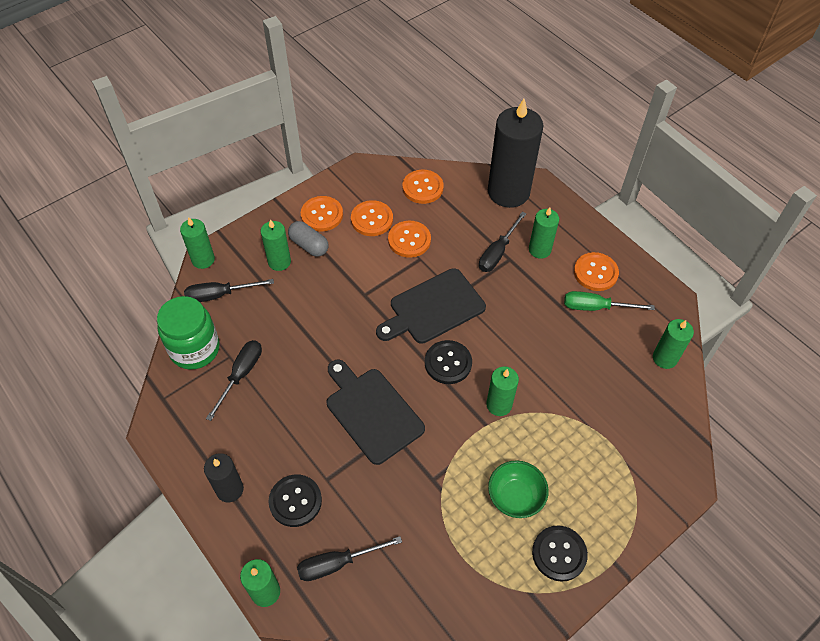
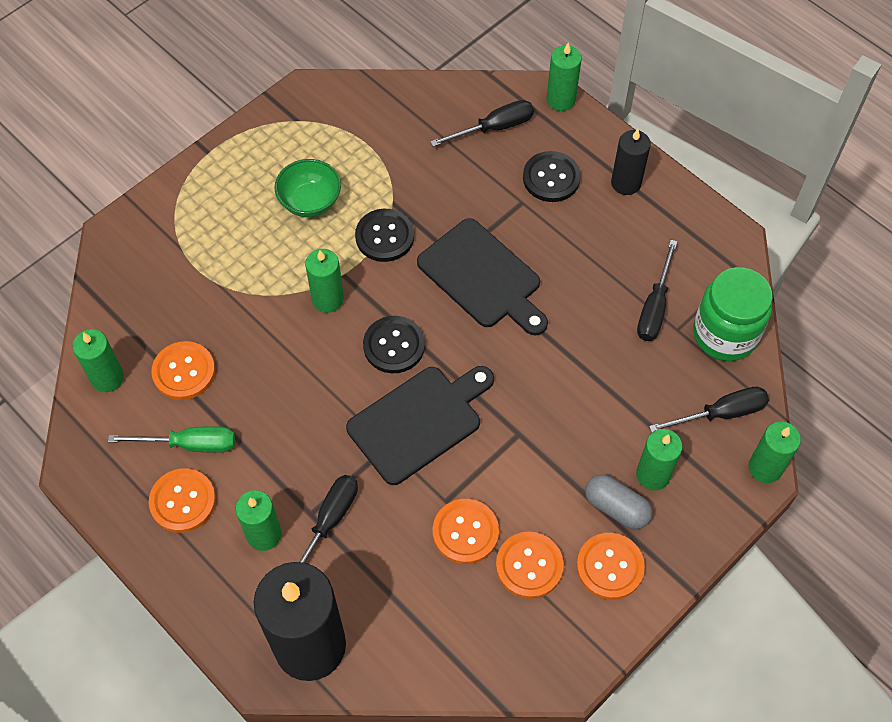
camera: 175 degrees right, 5 degrees up
orange button [403,170,444,204] -> orange button moved to [151,341,215,400]
black button [532,525,588,582] -> black button moved to [355,209,414,262]

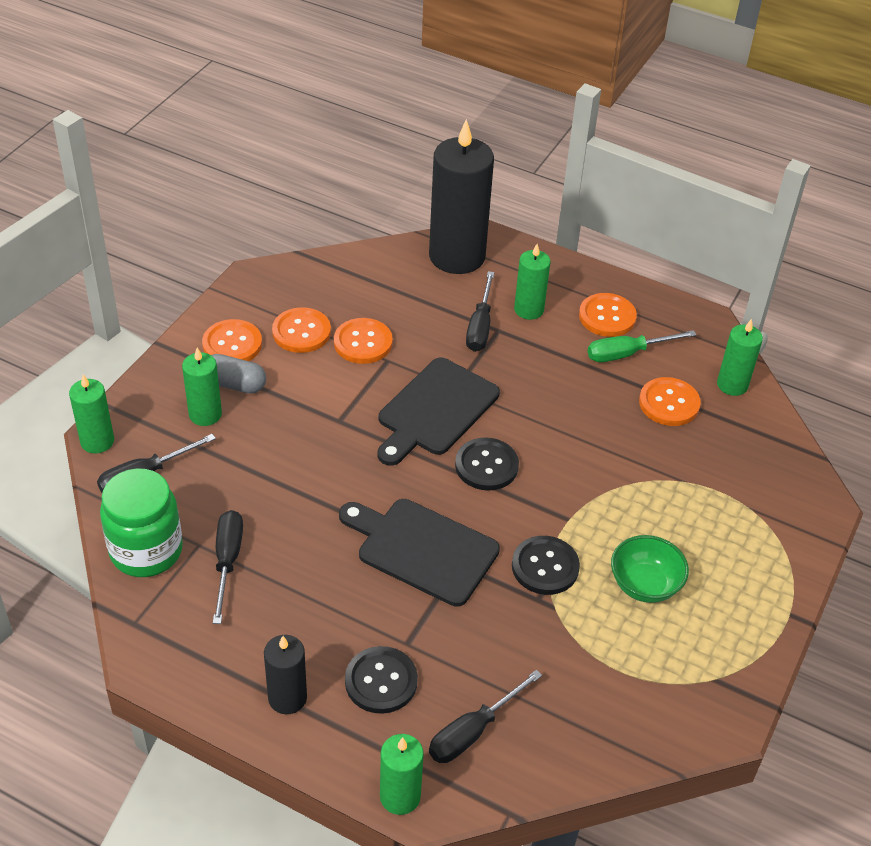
camera: 160 degrees right, 15 degrees down
green candle [305,249,344,313] -> none

